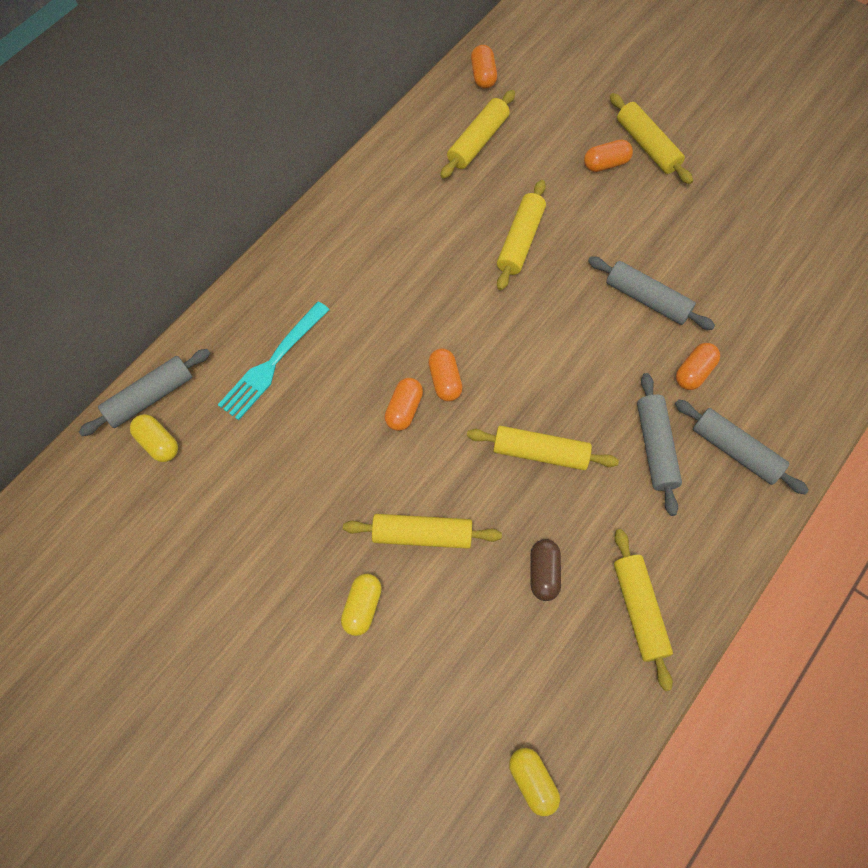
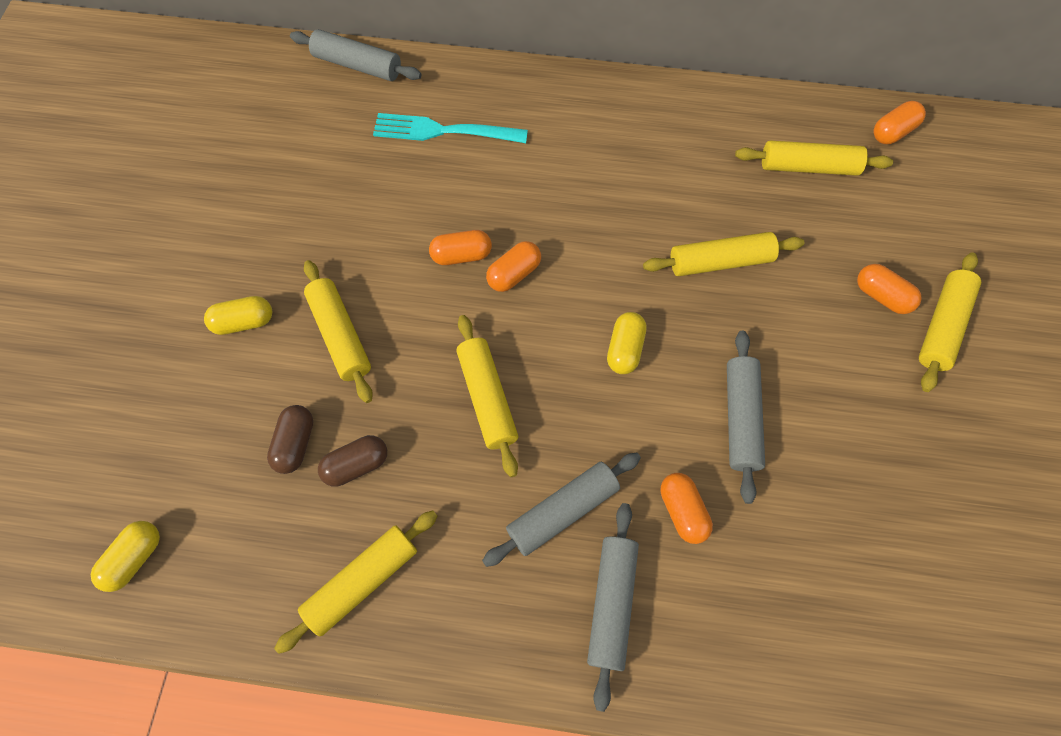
camera: 60 degrees right, 0 degrees up
yellow capsule [130,414,178,462] -> yellow capsule moved to [607,312,646,374]
orange capsule [676,343,720,390] -> orange capsule turned 60 degrees clockwise [660,473,713,544]
none -> brown capsule [267,405,313,474]

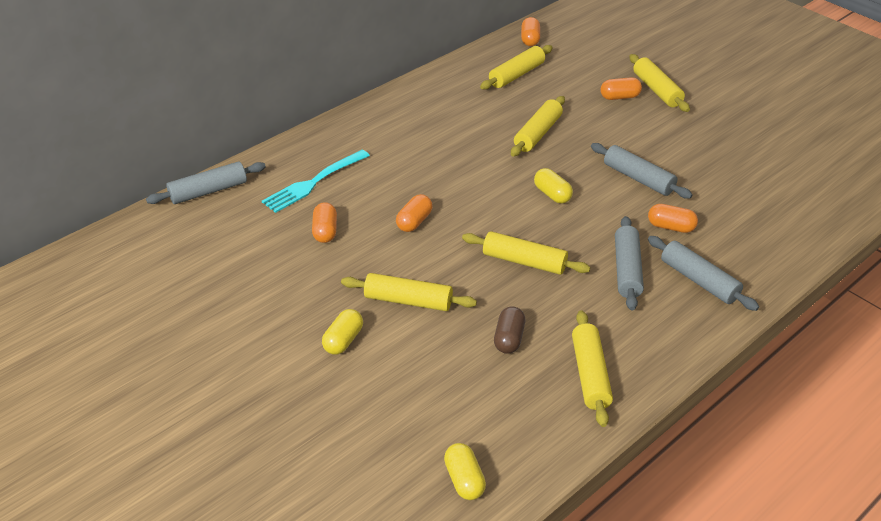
camera: 50 degrees left, 25 degrees down
brown capsule [267,405,313,474] -> none
orange capsule [486,241,541,292] -> orange capsule moved to [312,202,337,243]

